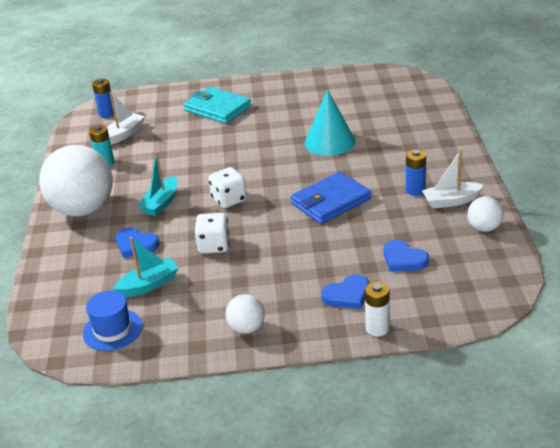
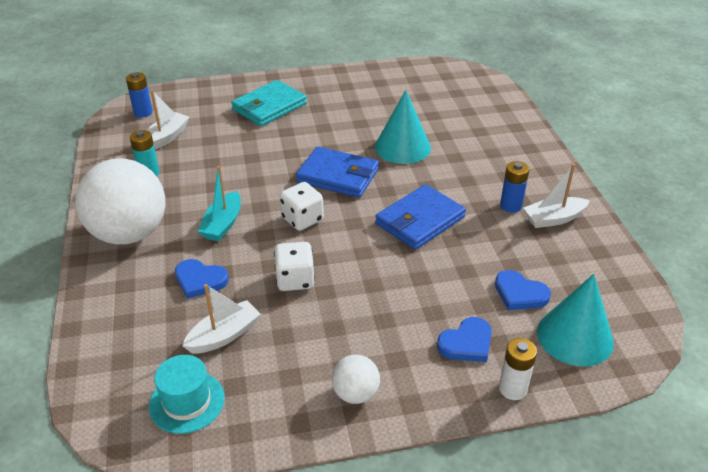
camera: 10 degrees left, 5 degrees up
blue hat [83,291,142,351] -> turquoise hat [149,355,225,434]
turquoise boat [113,237,179,297] -> white boat [182,284,261,354]
turquoise wallet [183,87,252,124] -> turquoise wallet turned 75 degrees counterclockwise [231,80,307,126]
white ball [467,196,504,232] -> none
none -> blue wallet [296,147,379,198]
none -> turquoise cone [537,274,614,367]

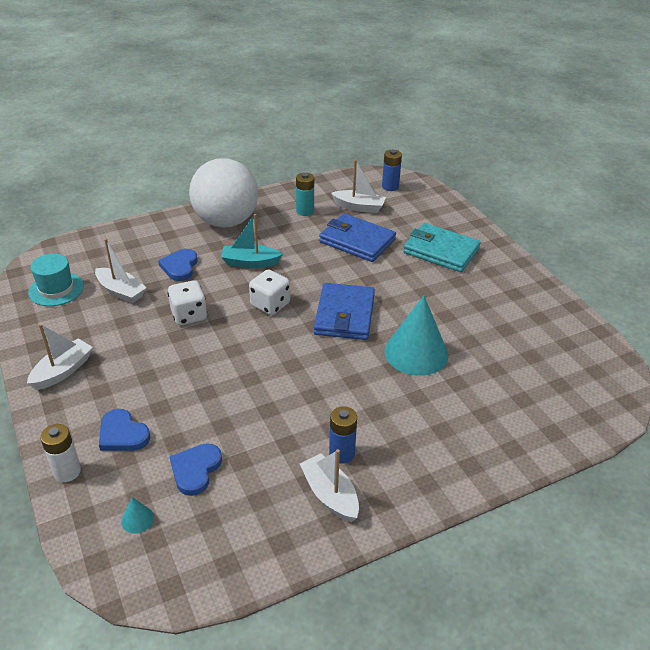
camera: 75 degrees right, 0 degrees up
white ball [332,355,380,404] -> white boat [27,324,93,390]
blue wallet [375,184,466,250] -> blue wallet moved to [319,213,396,262]
turquoise cone [537,274,614,367] -> turquoise cone [121,497,154,533], size x0.40

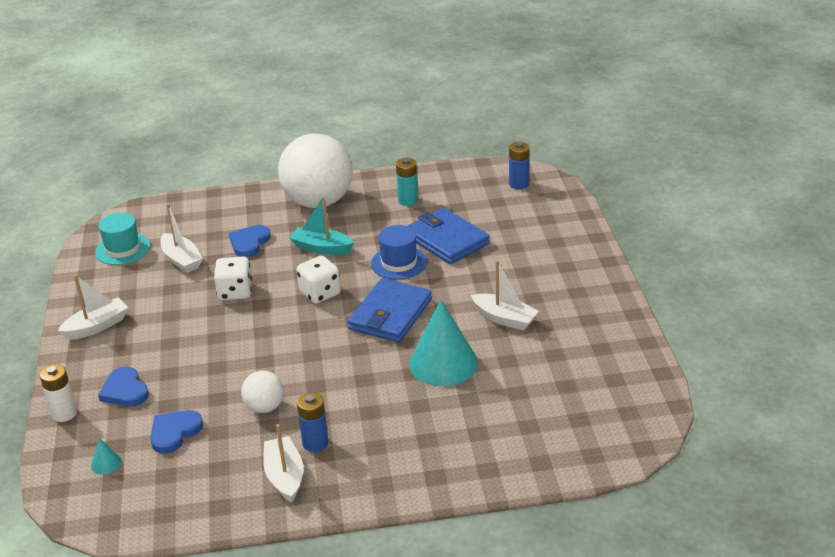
camera: 20 degrees right, 5 degrees down
white boat [331,159,386,213] -> white boat moved to [471,260,539,330]
turquoise wallet [403,223,481,272] -> none
none -> white ball [241,371,284,413]
none -> blue hat [371,225,427,280]

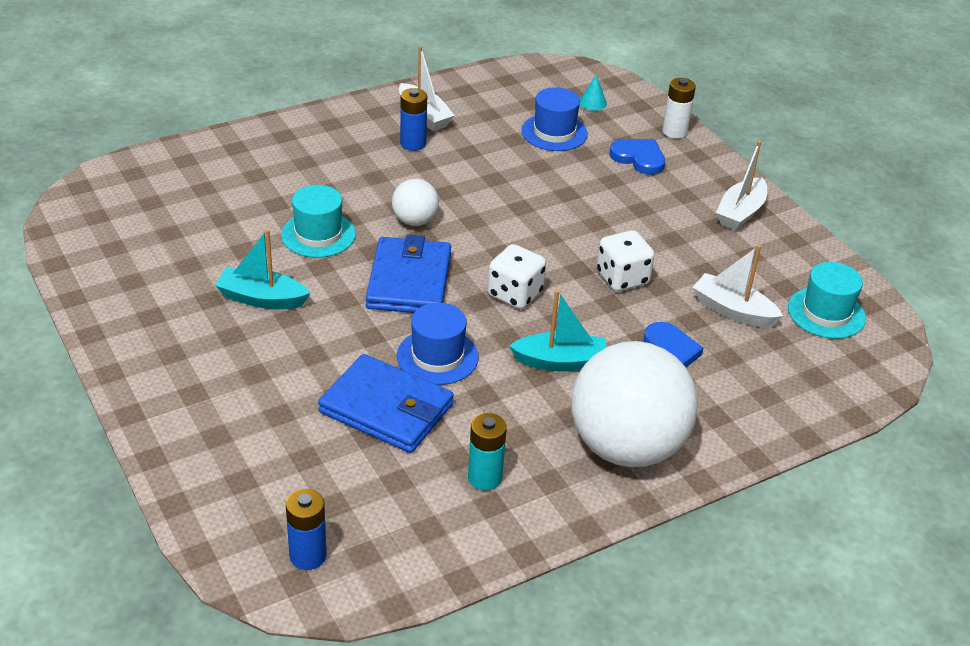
camera: 155 degrees right, 5 degrees up
blue heart [150,410,203,453] -> blue hat [522,87,588,151]
white ball [241,371,284,413] -> white ball moved to [392,179,439,226]
turquoise cone [409,299,478,386] -> turquoise hat [281,185,356,258]
white boat [471,260,539,330] -> turquoise boat [215,229,310,309]

